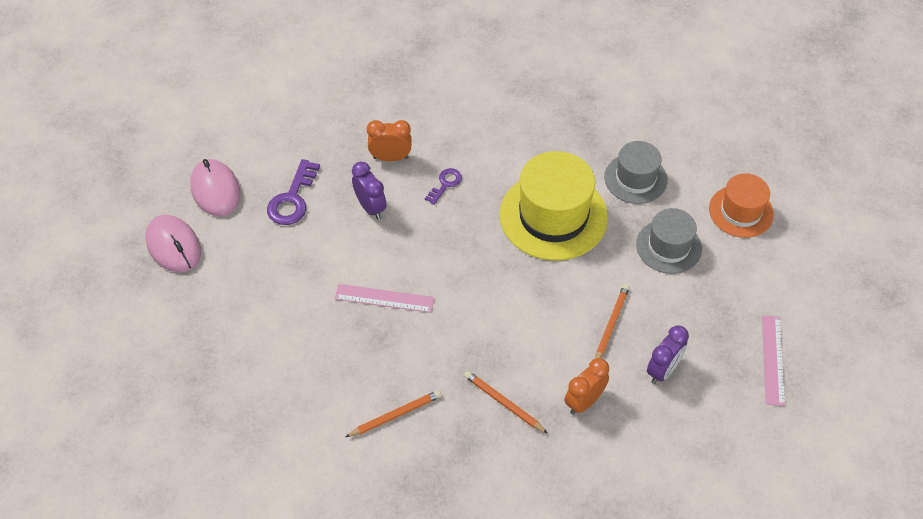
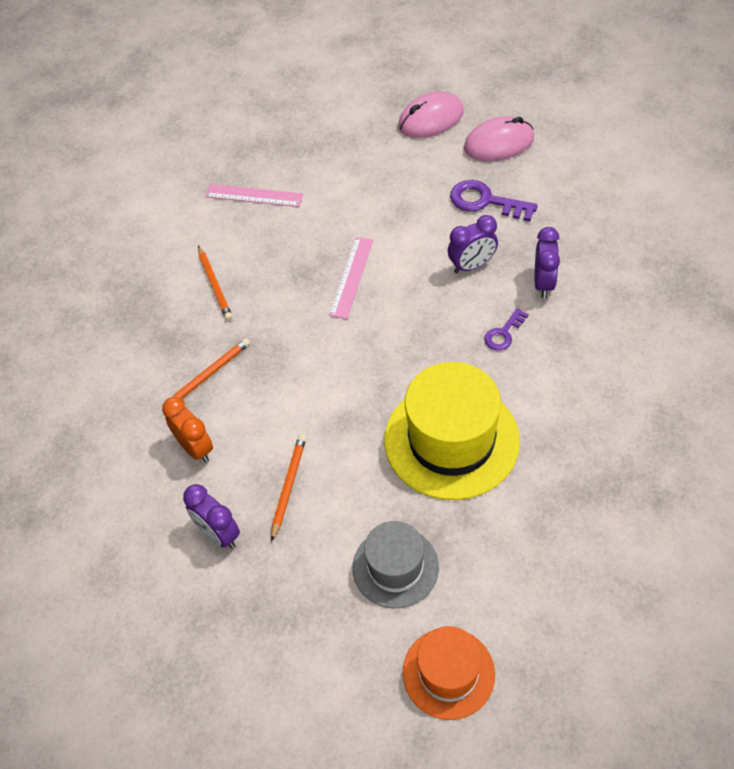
camera: 100 degrees right, 0 degrees up
orange clock [367,120,412,161] -> purple clock [535,227,560,298]
purple key [425,168,462,205] -> purple key turned 90 degrees clockwise [484,308,529,351]
orange pencil [595,284,630,359] -> orange pencil turned 105 degrees counterclockwise [271,434,306,542]
grey hat [604,141,667,204] -> none
pink ruler [762,315,785,406] -> pink ruler moved to [205,184,303,207]

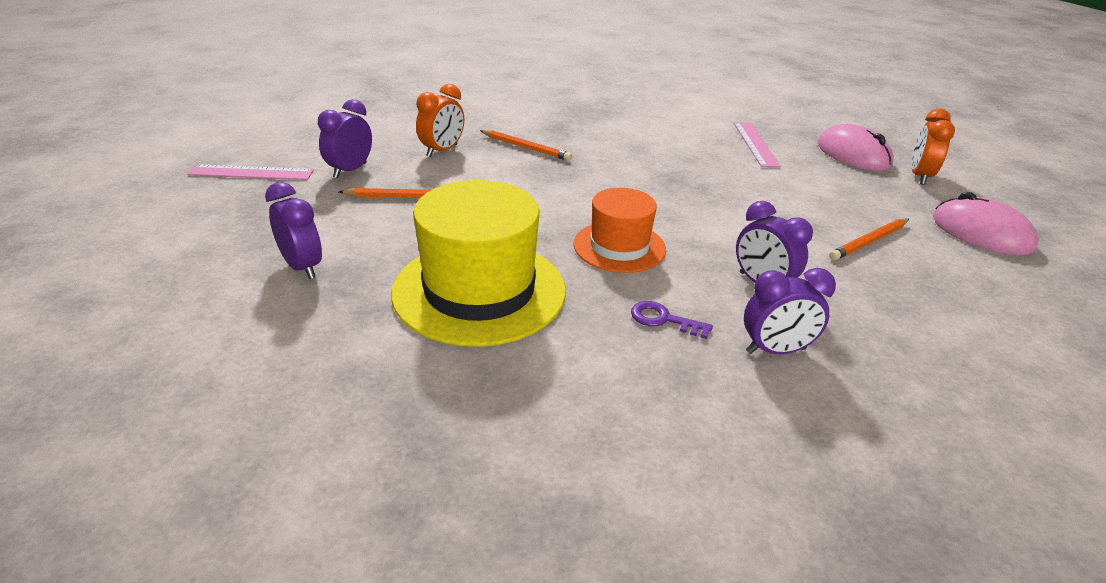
camera: 70 degrees right, 20 degrees down
orange pencil [198,245,233,321] -> orange pencil moved to [829,218,909,260]
pink ruler [329,237,373,319] -> pink ruler moved to [188,164,314,180]
grey hat [353,521,439,608] -> purple clock [265,182,322,279]
orange hat [403,626,495,720] -> orange hat moved to [573,188,666,273]
purple key [450,180,538,222] -> none
pink mouse [464,116,534,161] -> pink mouse moved to [817,124,894,171]
none -> orange clock [911,109,955,185]

